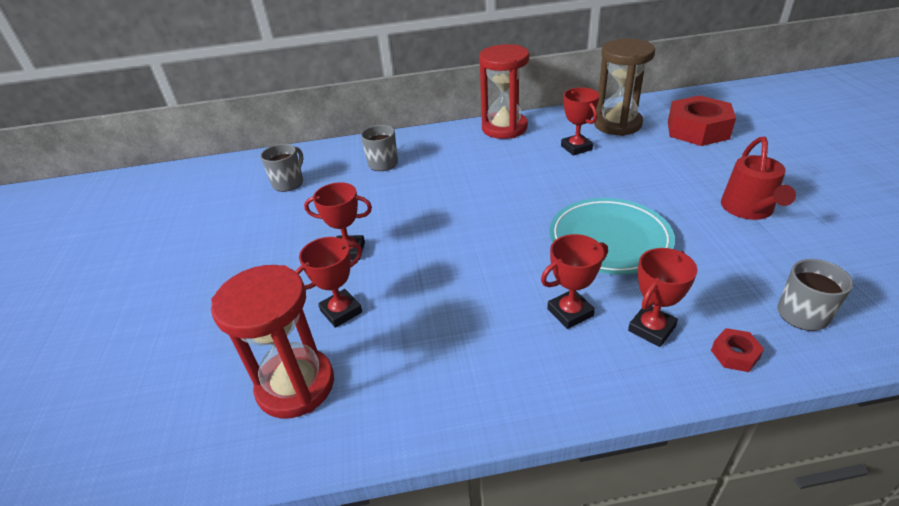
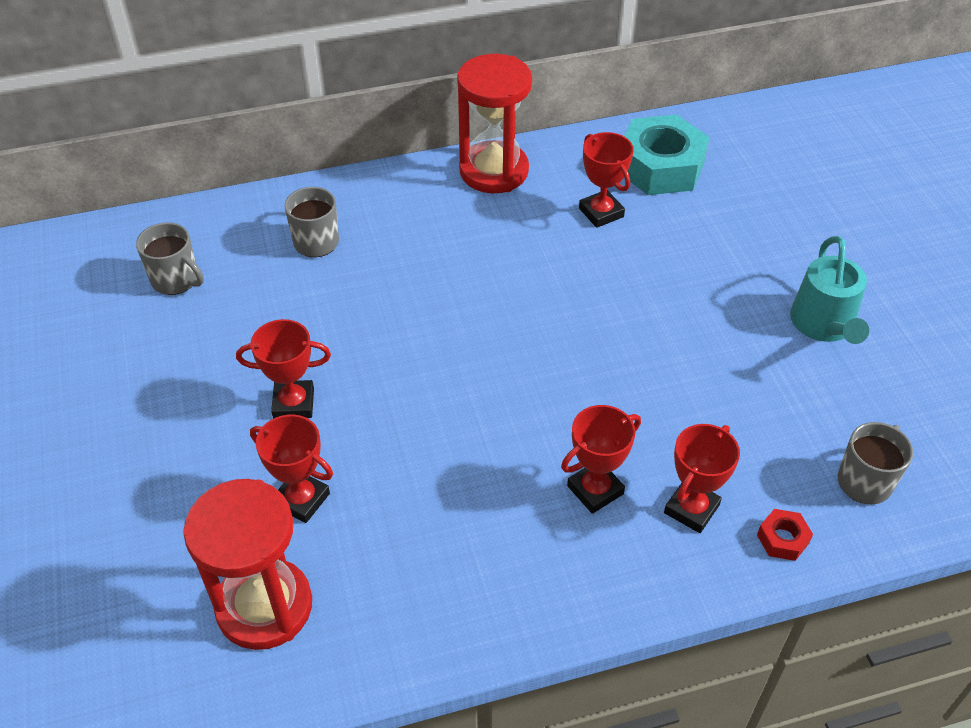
camera: 10 degrees left, 10 degrees up
grey mug [261,144,303,192] -> grey mug turned 105 degrees clockwise [136,222,204,295]
red trophy [295,237,362,328] -> red trophy turned 75 degrees clockwise [250,414,333,523]
turquoise plate [549,198,675,275] -> none
brown hourglass [594,39,655,136] -> turquoise nut [624,114,709,195]
red nut [668,95,736,146] -> none
red watering can [721,137,796,220] -> turquoise watering can [790,236,869,344]

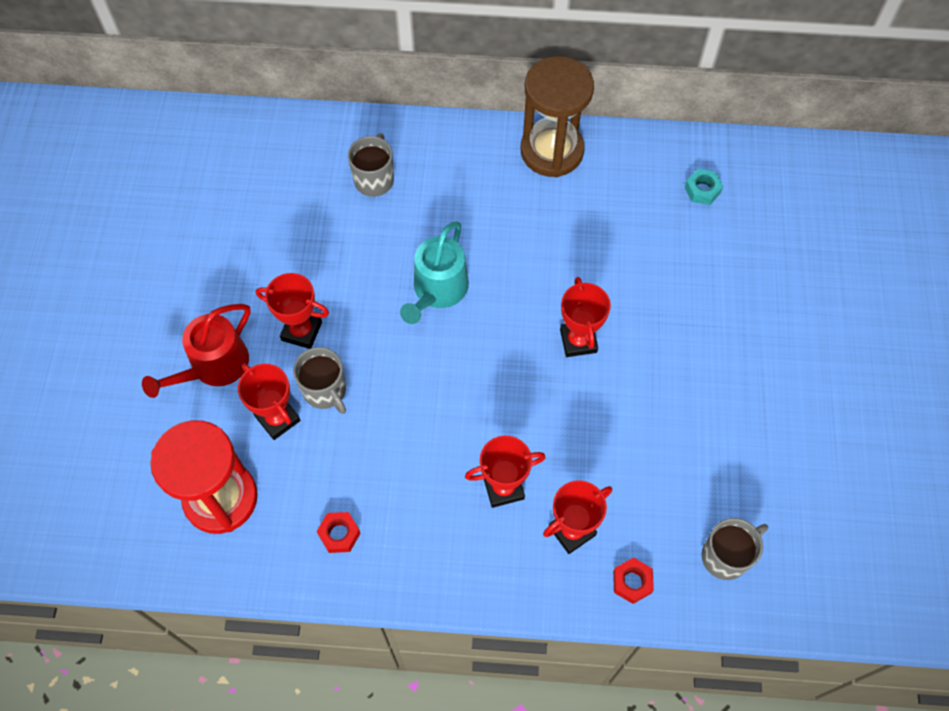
camera: 20 degrees right, 15 degrees up
grey mug [136,222,204,295] -> grey mug moved to [293,347,346,414]
red hourglass [457,54,532,193] -> brown hourglass [521,56,594,177]
red trophy [579,132,634,228] -> red trophy moved to [560,277,611,357]
turquoise nut [624,114,709,195] -> turquoise nut [684,169,723,205], size x0.43
turquoise watering can [790,236,869,344] -> turquoise watering can moved to [400,221,469,324]
none -> red watering can [142,304,251,398]
none -> red nut [316,512,361,553]

